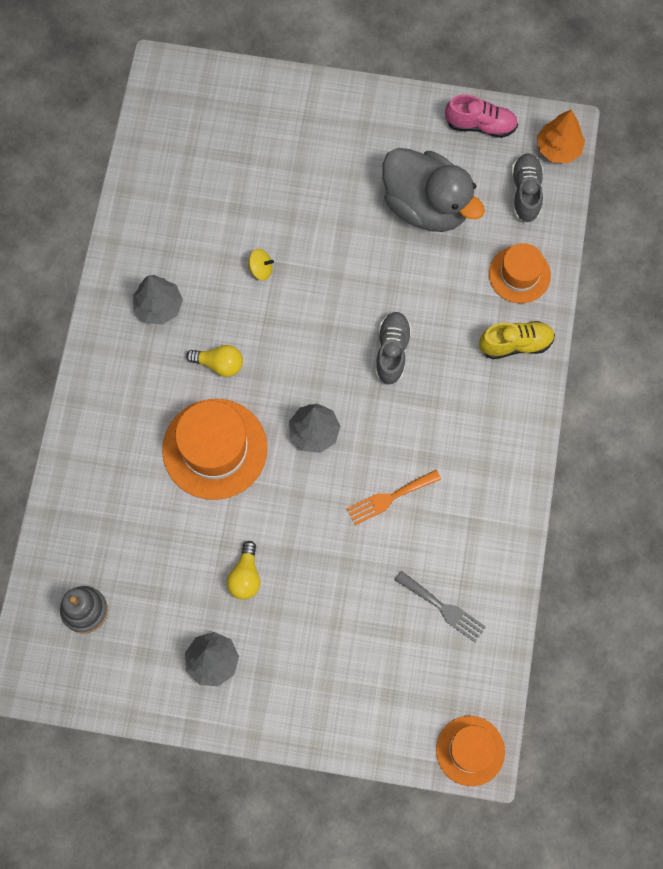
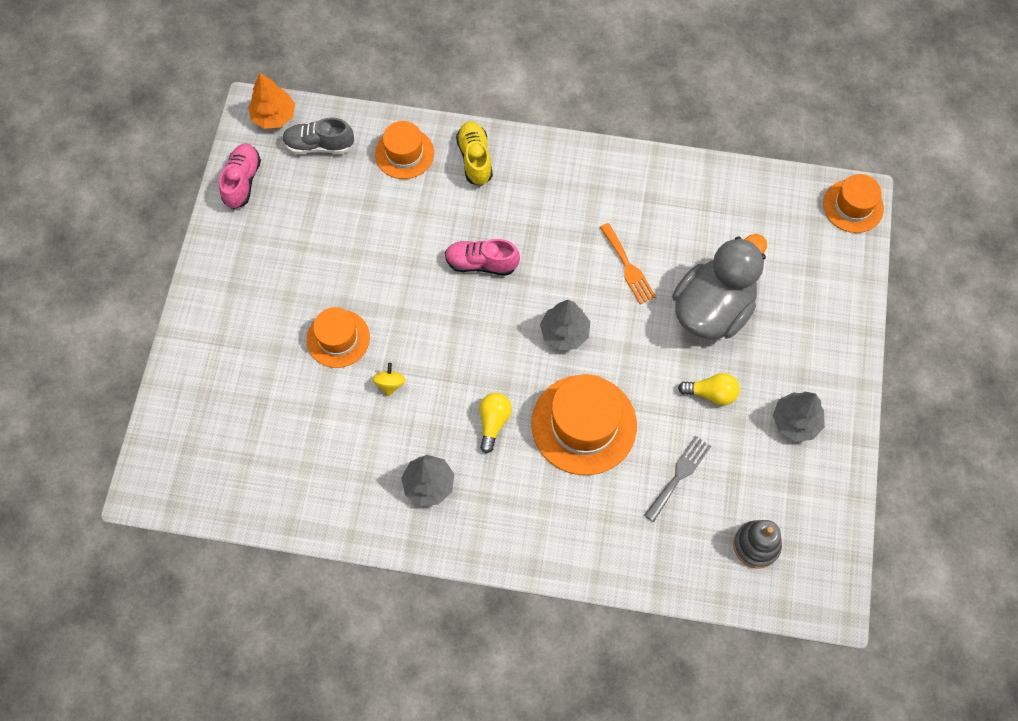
camera: 90 degrees left, 5 degrees down
grey shoe [375,312,412,385] -> pink shoe [445,239,520,275]
grey duck [383,148,485,232] -> grey duck moved to [672,234,767,339]
grey fork [395,571,486,642] -> grey fork moved to [644,436,711,522]
none -> orange hat [307,307,370,368]

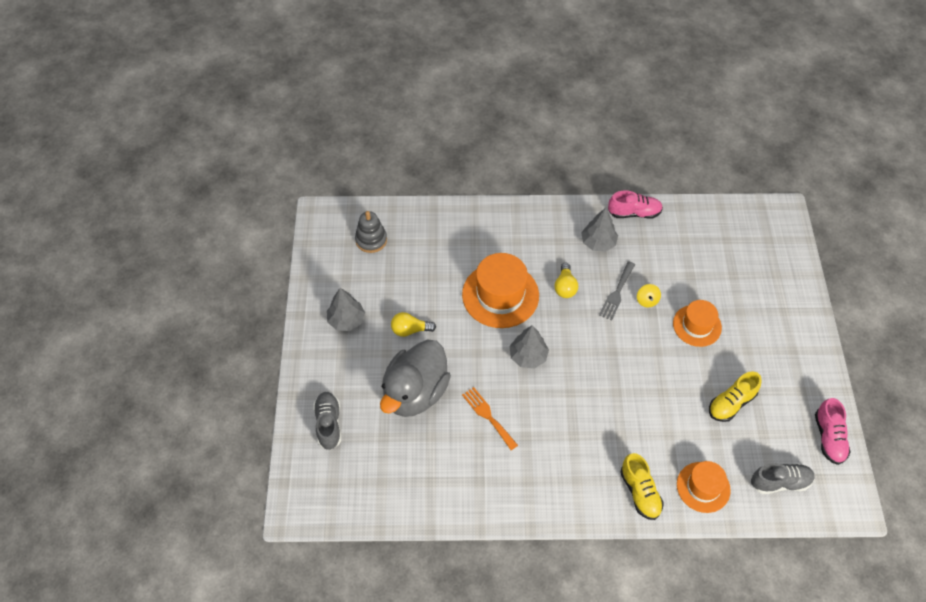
camera: 170 degrees right, 10 degrees down
orange tree [248,73,295,129] -> none
pink shoe [445,239,520,275] -> pink shoe moved to [608,190,663,219]
grey fork [644,436,711,522] -> grey fork moved to [599,261,635,321]
orange hat [823,174,884,233] -> none
none -> grey shoe [313,392,341,450]
none -> yellow shoe [709,371,762,422]

